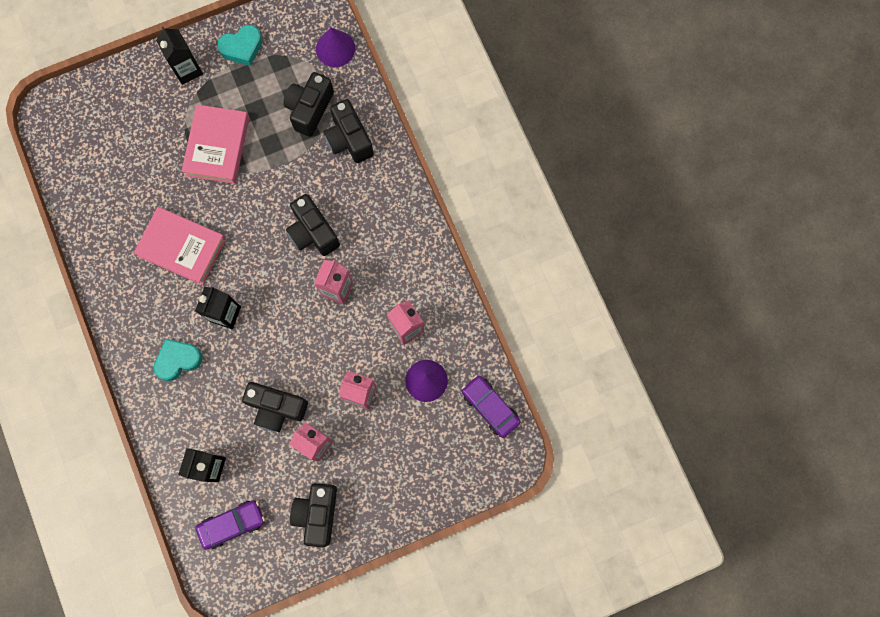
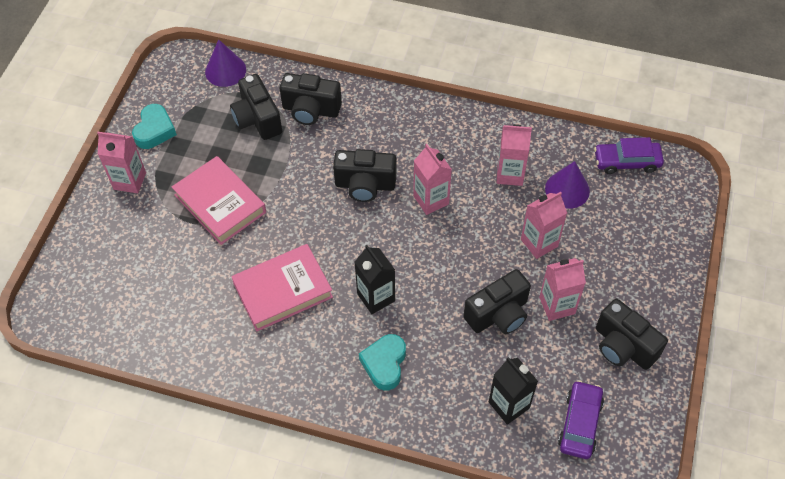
camera: 50 degrees left, 20 degrees down
black carton [156,27,203,85] -> pink carton [97,132,146,193]

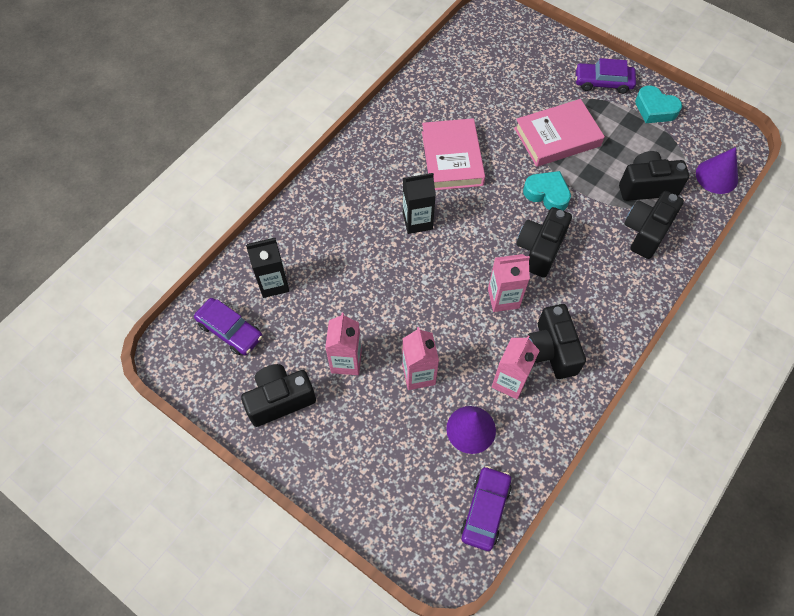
camera: 110 degrees right, 5 degrees up
pink carton [97,132,146,193] -> purple car [575,58,636,94]
turquoise heart [359,334,406,390] -> turquoise heart moved to [523,171,571,211]
black camera [463,269,531,334] -> black camera moved to [527,304,586,379]

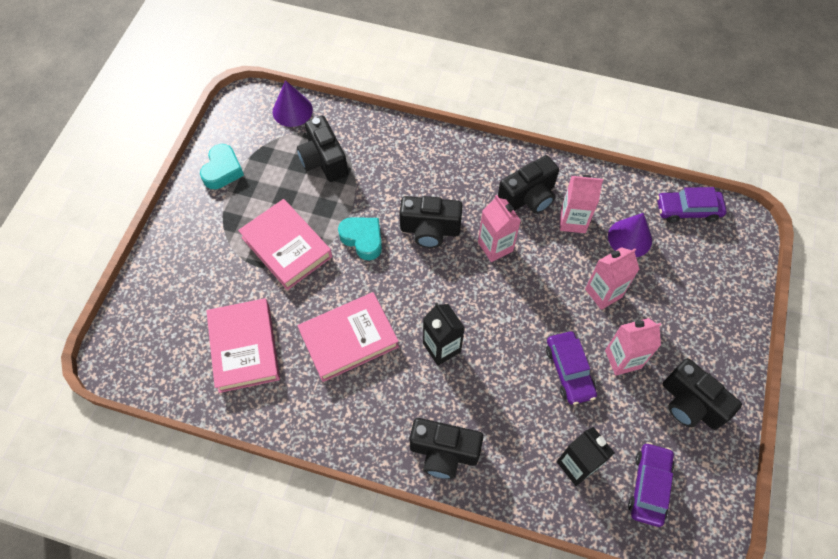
camera: 110 degrees left, 0 degrees up
turquoise heart [523,171,571,211] -> turquoise heart turned 120 degrees clockwise [338,217,382,261]
purple car [575,58,636,94] -> purple car moved to [546,331,597,405]
black camera [624,191,684,259] -> black camera moved to [409,418,483,479]
none -> pink book [206,298,280,393]

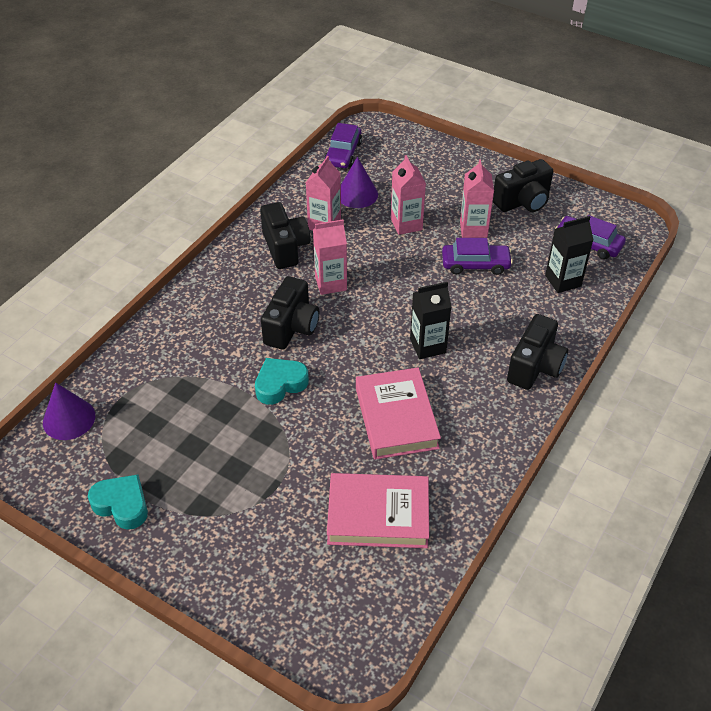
camera: 75 degrees left, 15 degrees down
pink book [238,199,332,290] -> none
black camera [297,116,348,182] -> none

